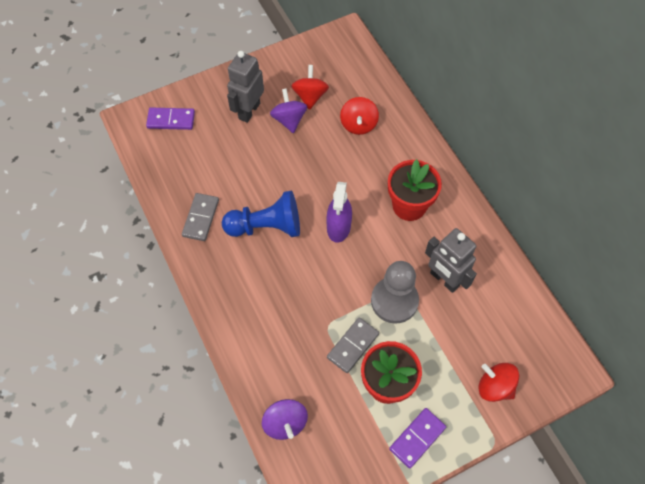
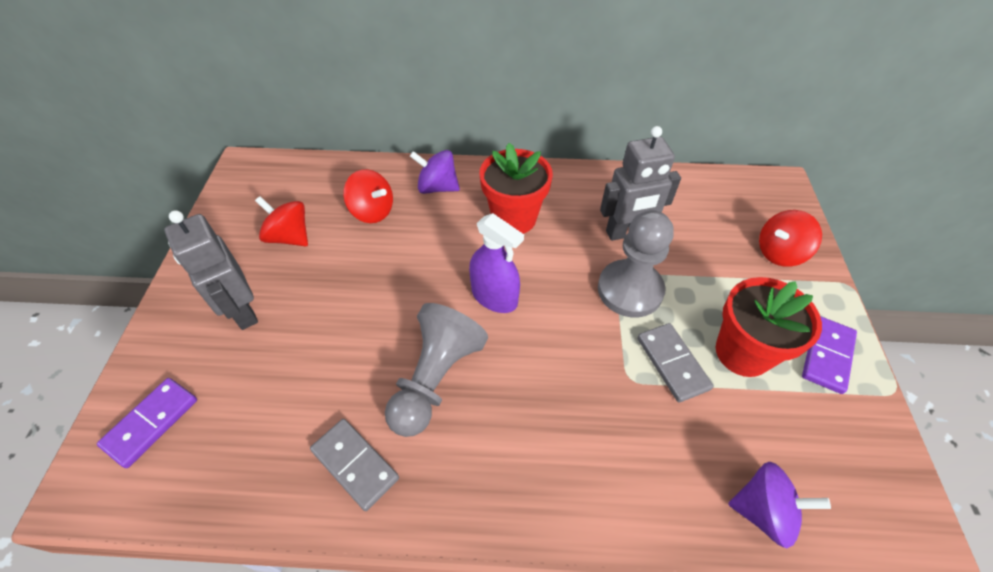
camera: 60 degrees left, 10 degrees down
blue pawn [222,191,300,237] -> grey pawn [385,303,488,437]
purple spinning top [270,88,307,133] -> purple spinning top moved to [410,150,460,194]
purple domino [389,408,446,468] -> purple domino turned 45 degrees clockwise [802,316,857,394]

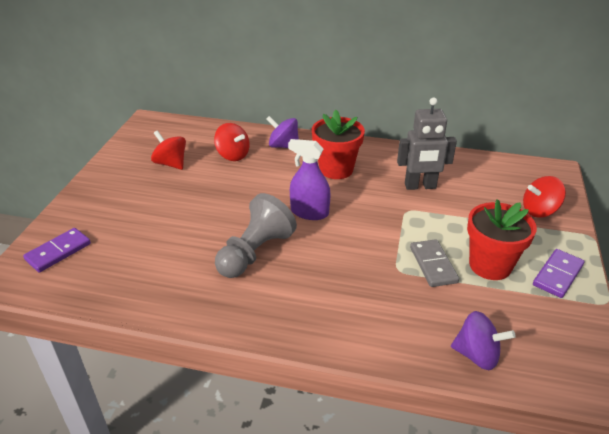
camera: 10 degrees right, 15 degrees down
grey robot [164,210,258,330] -> none
grey domino [310,419,399,511] -> none
purple spray bottle [469,213,524,313] -> purple spray bottle turned 150 degrees clockwise [288,139,331,220]
grey pawn [598,210,674,317] -> none

